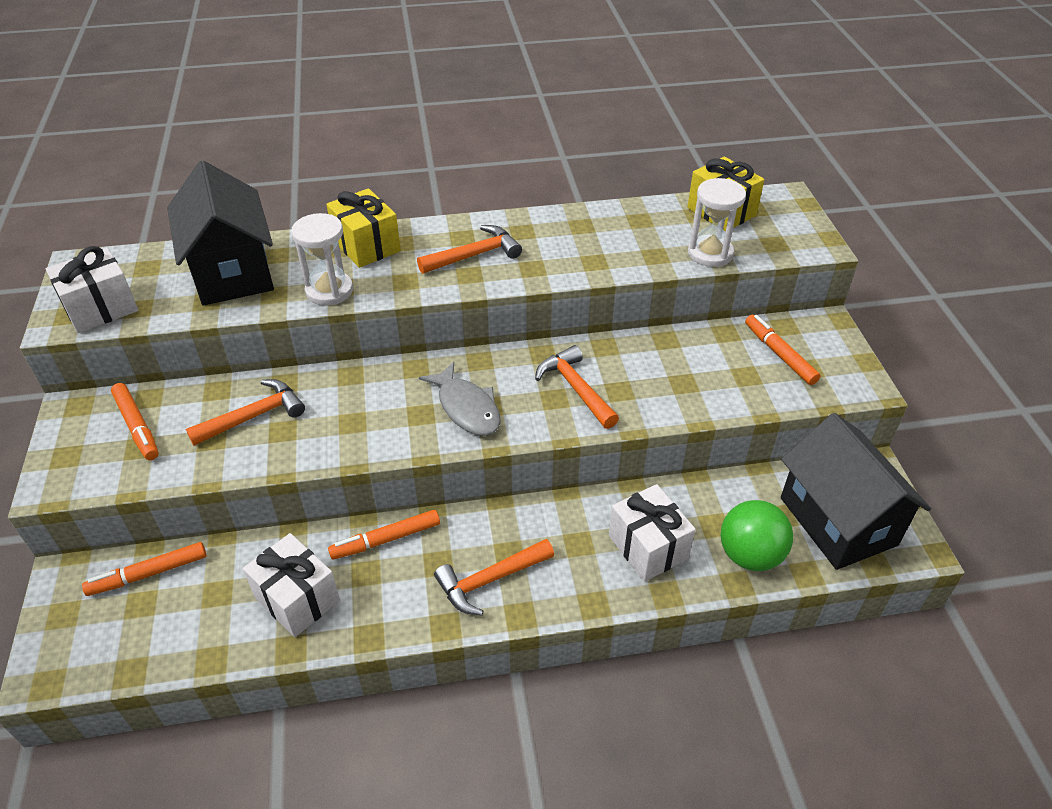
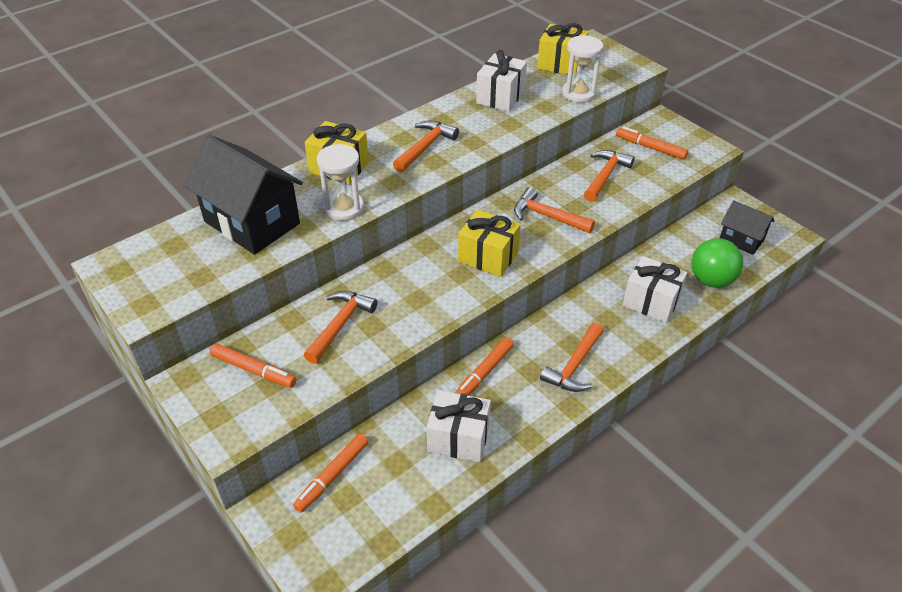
camera: 30 degrees left, 0 degrees up
white gift [46,246,138,333] -> white gift moved to [476,50,527,112]
grey fish [419,362,501,436] -> yellow gift [458,209,520,277]
black house [781,413,931,570] -> black house [720,200,775,255], size x0.55
none -> orange hammer [584,150,635,202]

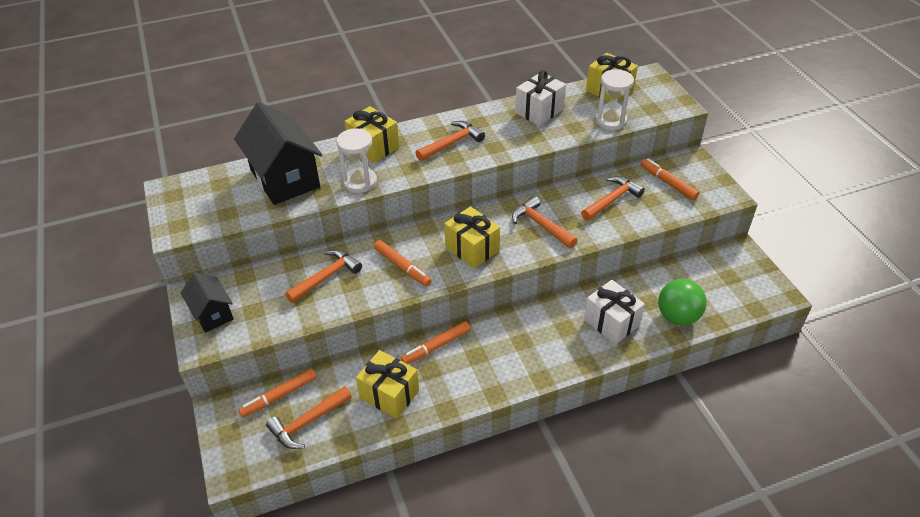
camera: 20 degrees right, 0 degrees up
orange marker [210,343,296,388] -> orange marker moved to [374,240,432,287]
white gift [427,390,491,462] -> yellow gift [356,350,419,419]
orange hammer [540,323,604,392] -> orange hammer moved to [266,386,352,449]
black house [720,200,775,255] -> black house moved to [181,272,233,333]

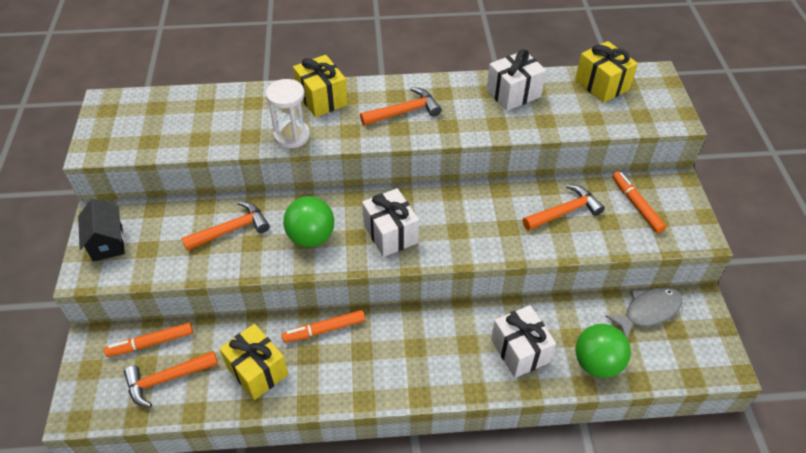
camera: 15 degrees right, 5 degrees up
black house [234,102,322,205] -> none
orange marker [374,240,432,287] -> green ball [283,196,334,247]
yellow gift [444,206,500,269] -> white gift [362,188,419,257]
orange hammer [512,196,578,248] -> none
white hourglass [596,69,634,130] -> none
none -> grey fish [605,287,682,339]

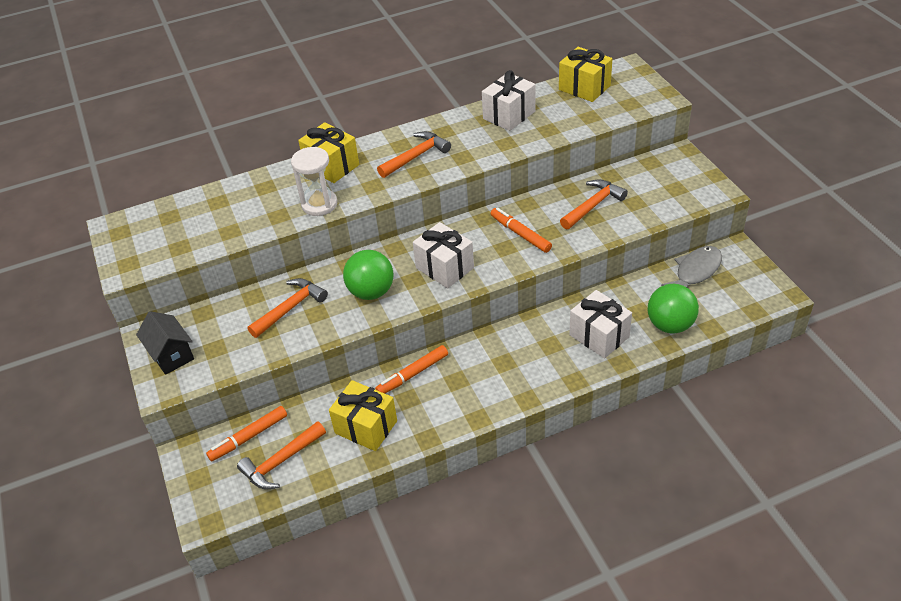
camera: 15 degrees left, 5 degrees down
orange marker [612,171,666,233] -> orange marker moved to [491,208,552,253]

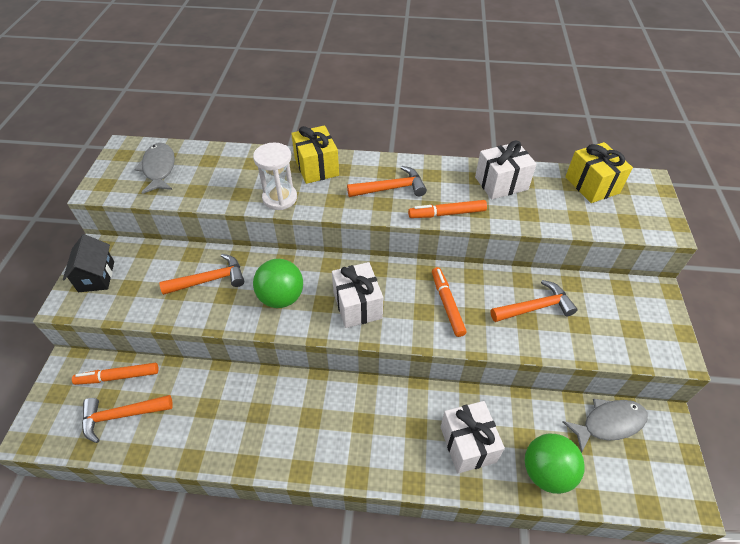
camera: 25 degrees right, 5 degrees up
yellow gift [329,380,397,451] -> none
orange marker [375,345,448,393] -> orange marker moved to [408,200,487,218]
none -> grey fish [134,143,175,194]

